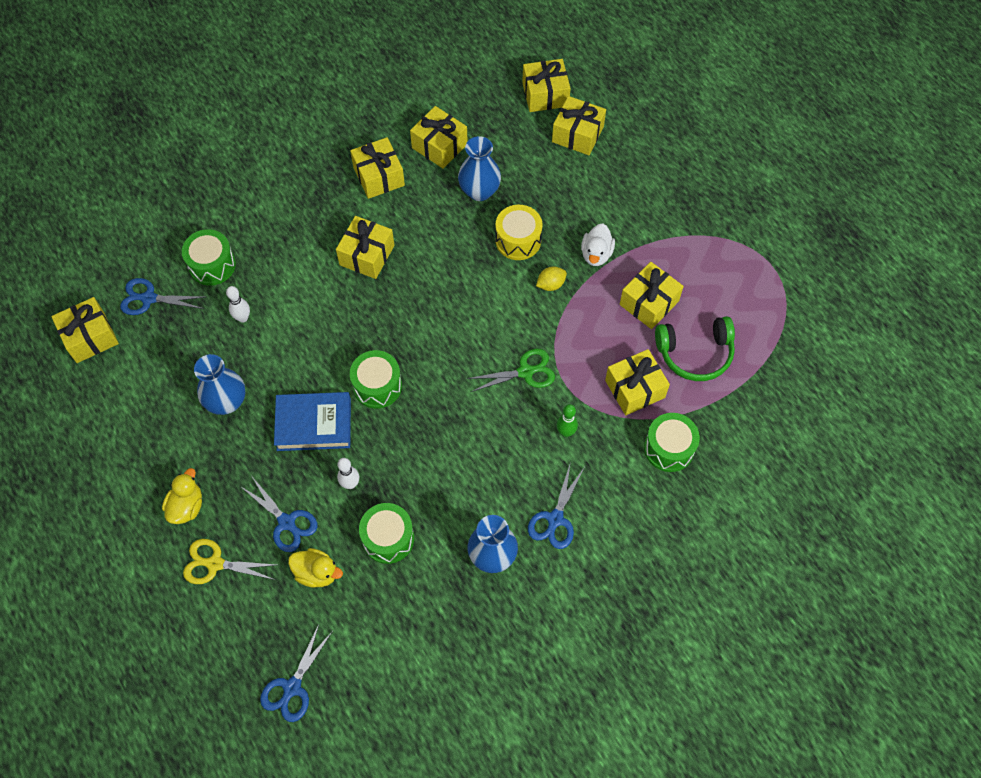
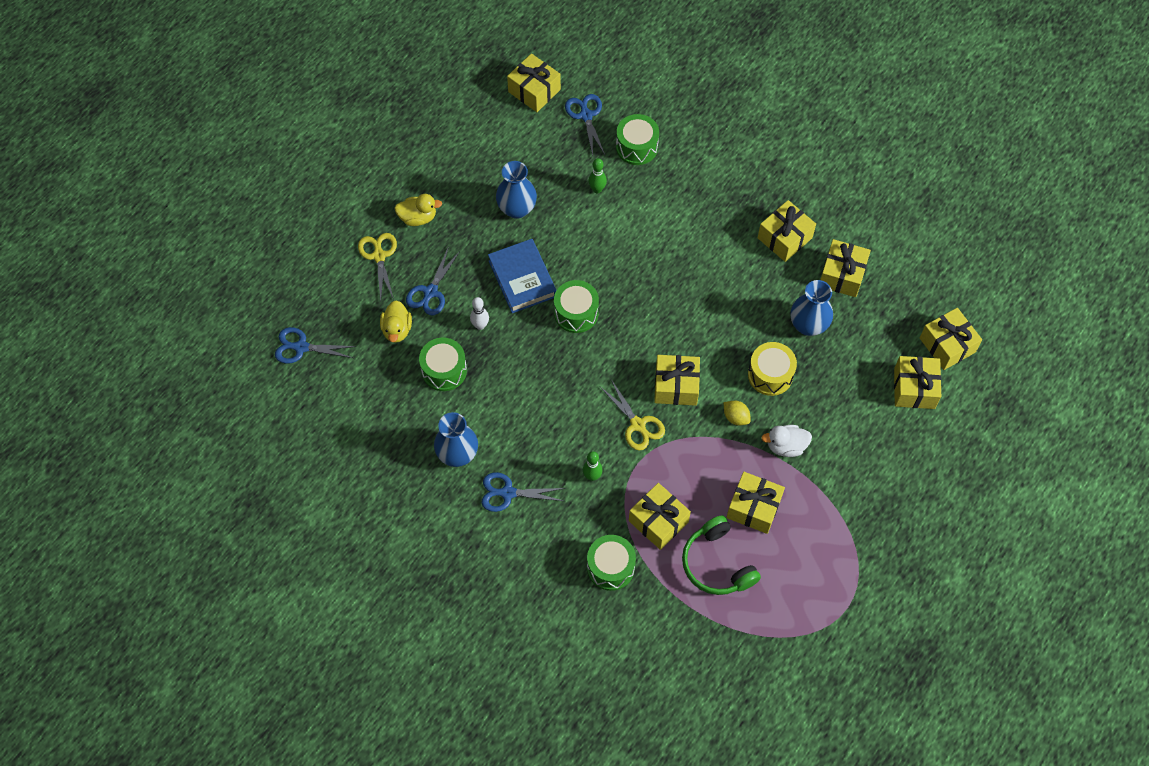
camera: 70 degrees right, 0 degrees up
white bowling pin [226,286,250,323] -> green bowling pin [588,158,607,193]
yellow gift [336,216,395,279] -> yellow gift moved to [654,355,700,406]
green scissors [466,349,555,392] -> yellow scissors [601,380,665,450]

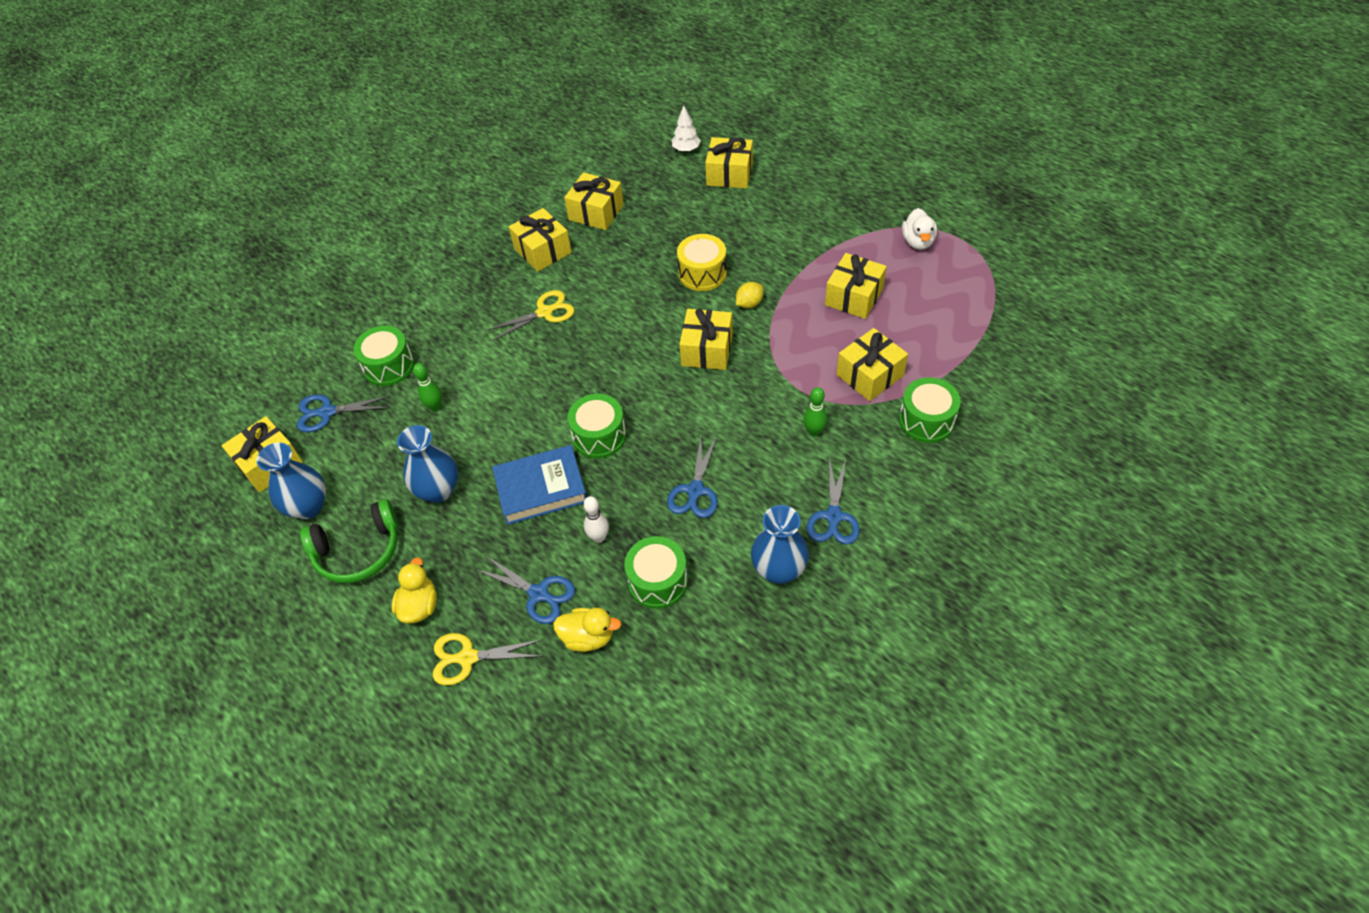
camera: 80 degrees left, 10 degrees down
blue scissors [275,327,357,364] -> blue scissors moved to [667,436,718,518]
yellow scissors [601,380,665,450] -> yellow scissors moved to [487,290,574,340]
green headphones [682,515,761,595] -> green headphones moved to [300,499,399,583]
white duck [761,425,812,457] -> white duck moved to [902,208,937,250]
blue vase [791,280,833,336] -> blue vase moved to [257,443,326,519]
yellow gift [920,308,982,370] -> white tree [672,106,701,152]

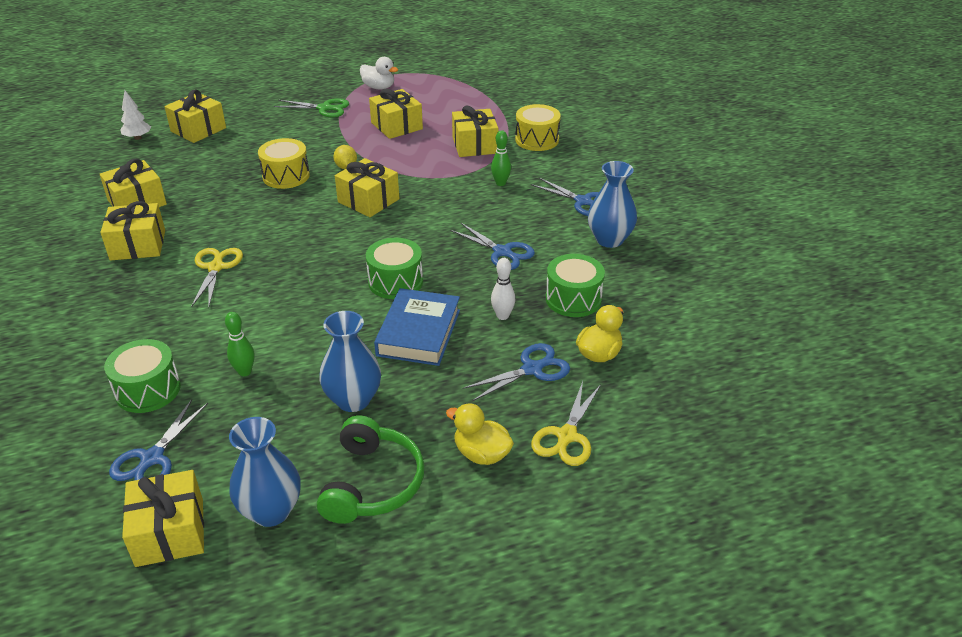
camera: 65 degrees left, 15 degrees down
green drum [899,377,961,443] -> yellow drum [515,104,561,151]
none -> green scissors [274,98,349,117]

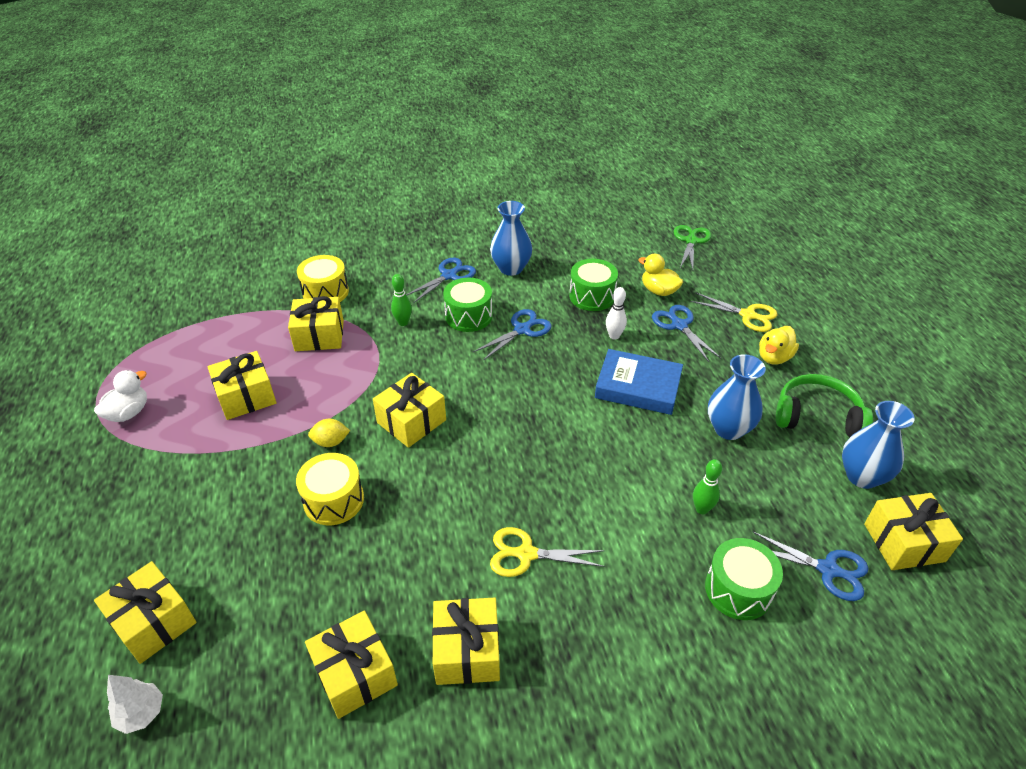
camera: 85 degrees left, 5 degrees up
green scissors [274,98,349,117] -> green scissors moved to [674,225,711,270]
green drum [366,238,423,299] -> green drum moved to [443,278,492,332]

